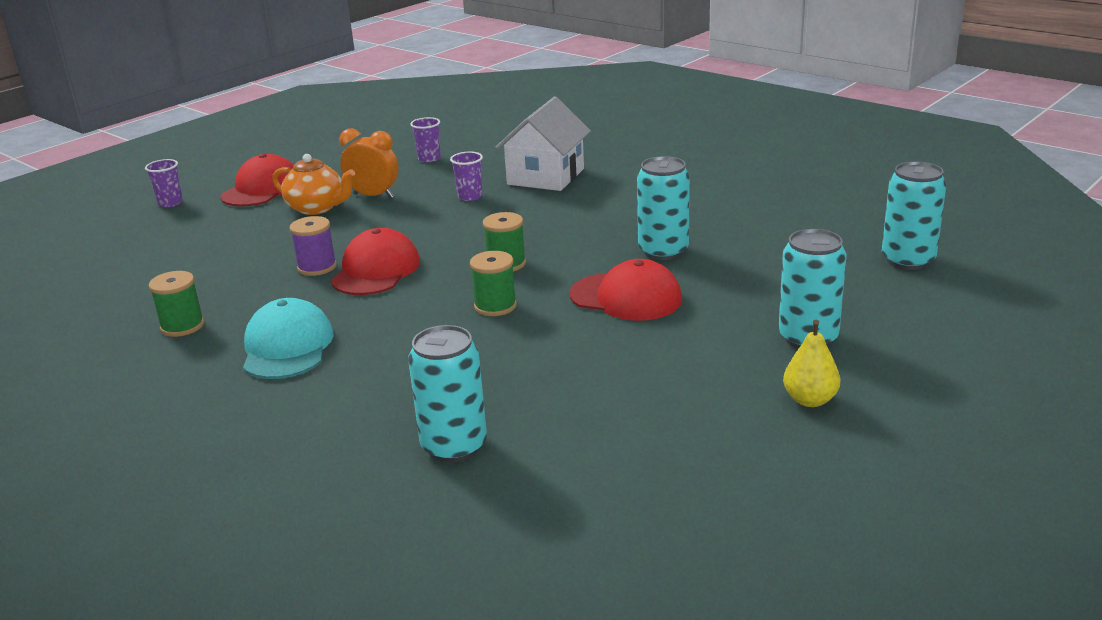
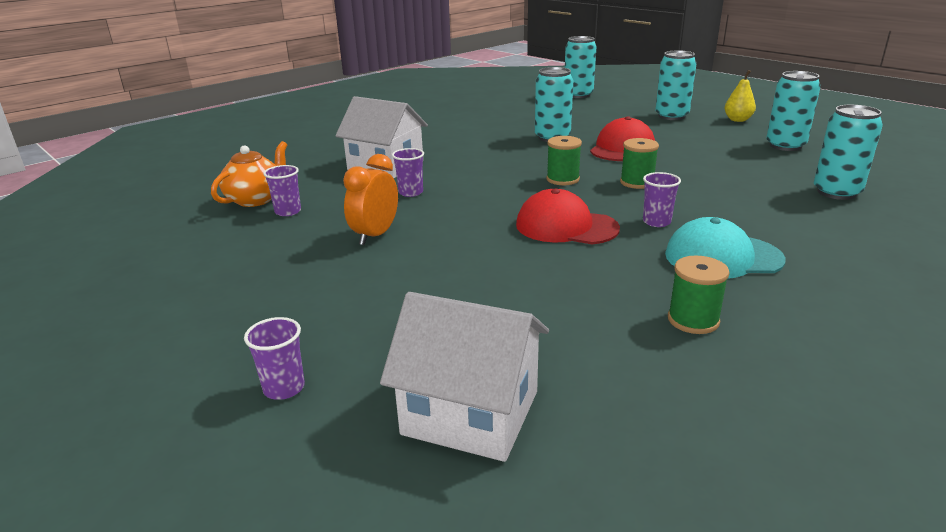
camera: 85 degrees left, 0 degrees up
red cap [220,154,294,207] -> none
orange teapot [272,154,355,215] -> orange teapot moved to [211,141,287,207]
purple spool [289,216,337,276] -> none
none -> white house [380,292,549,462]
none -> purple cup [643,172,681,227]
none -> turquoise can [766,71,821,151]

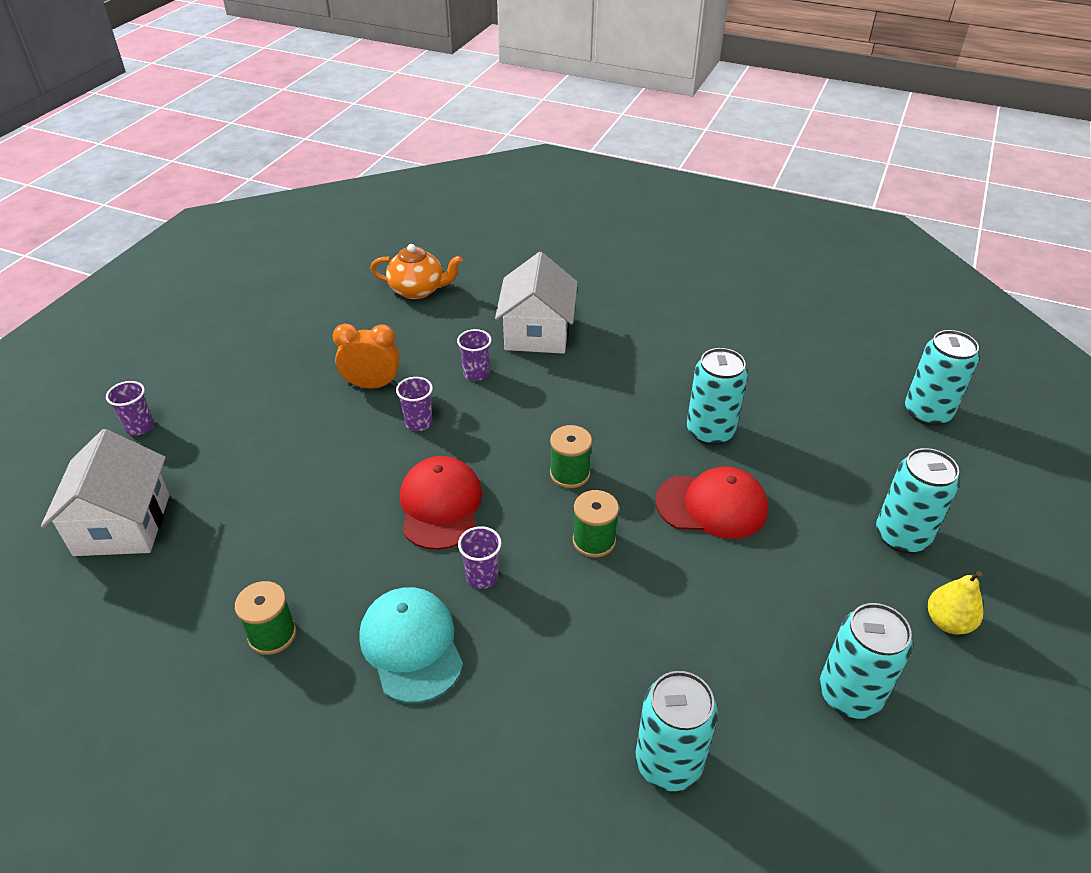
camera: 65 degrees right, 15 degrees up
purple cup [263,165,301,216] -> purple cup moved to [396,377,433,431]

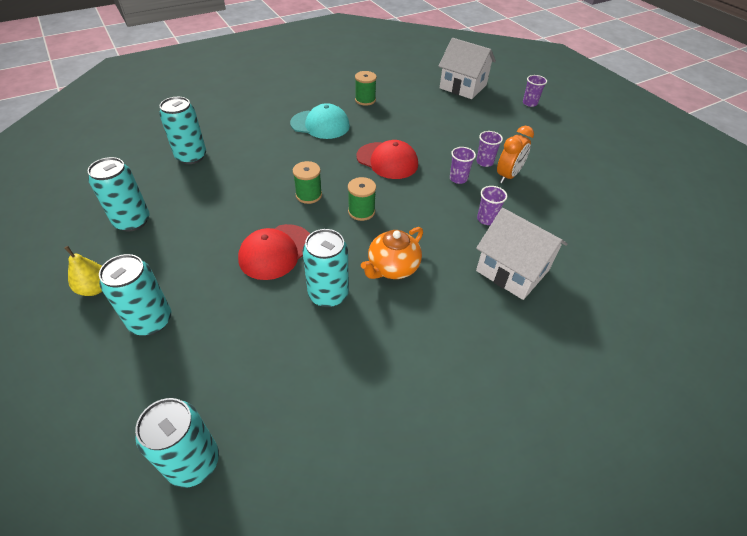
camera: 125 degrees right, 5 degrees up
orange teapot [370,244,463,299] -> orange teapot moved to [361,227,423,279]
purple cup [458,526,502,589] -> purple cup moved to [476,131,503,167]

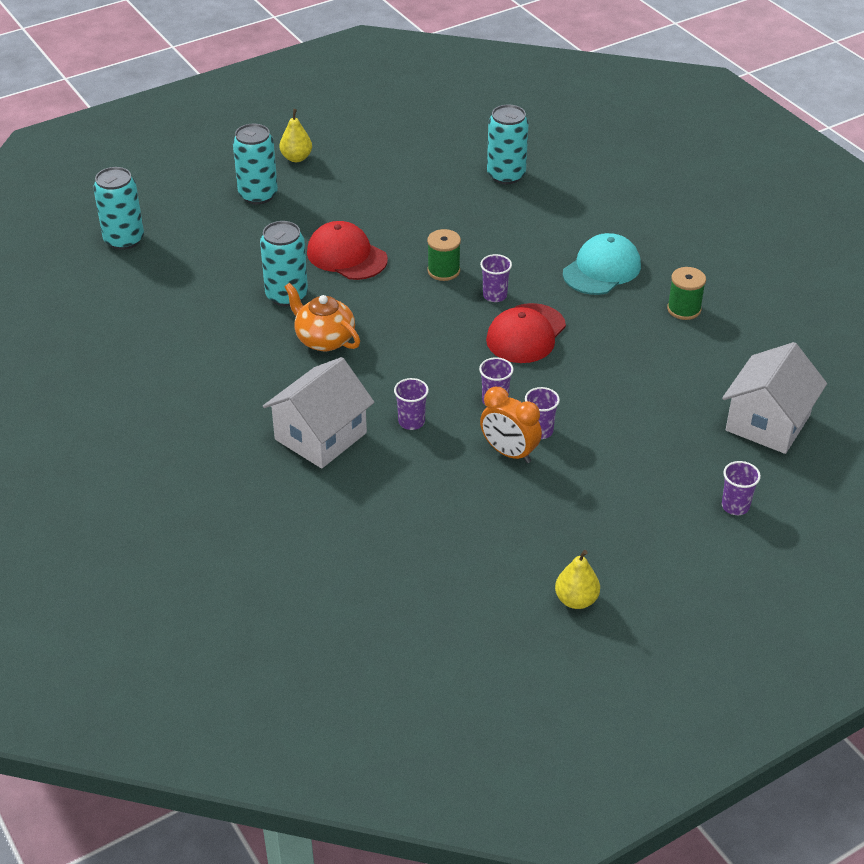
camera: 90 degrees right, 5 degrees down
turquoise can [87,157,150,231] -> none
turquoise cap [290,103,350,139] -> turquoise cap turned 150 degrees counterclockwise [563,233,641,295]
green spool [348,177,376,221] -> none
none -> purple cup [480,254,512,302]
none -> yellow pear [555,550,600,609]

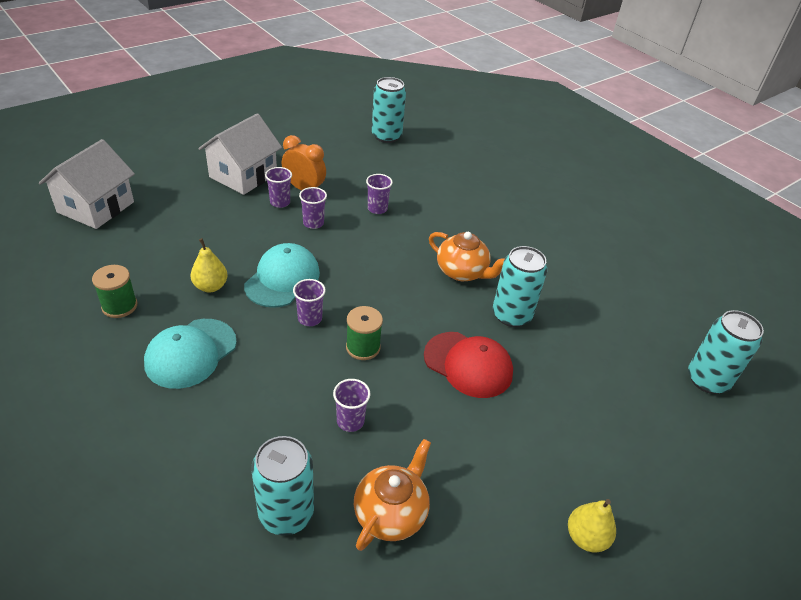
camera: 170 degrees right, 0 degrees up
turquoise can [233,124,278,204] -> turquoise can moved to [372,77,406,143]
white house [263,357,374,469] -> white house moved to [198,113,282,195]
red cap [486,303,566,363] -> turquoise cap [244,243,320,308]
yellow pear [555,550,600,609] -> yellow pear moved to [191,238,228,292]
purple cup [722,461,761,515] -> purple cup moved to [333,379,370,432]
none -> orange teapot [354,439,431,551]

